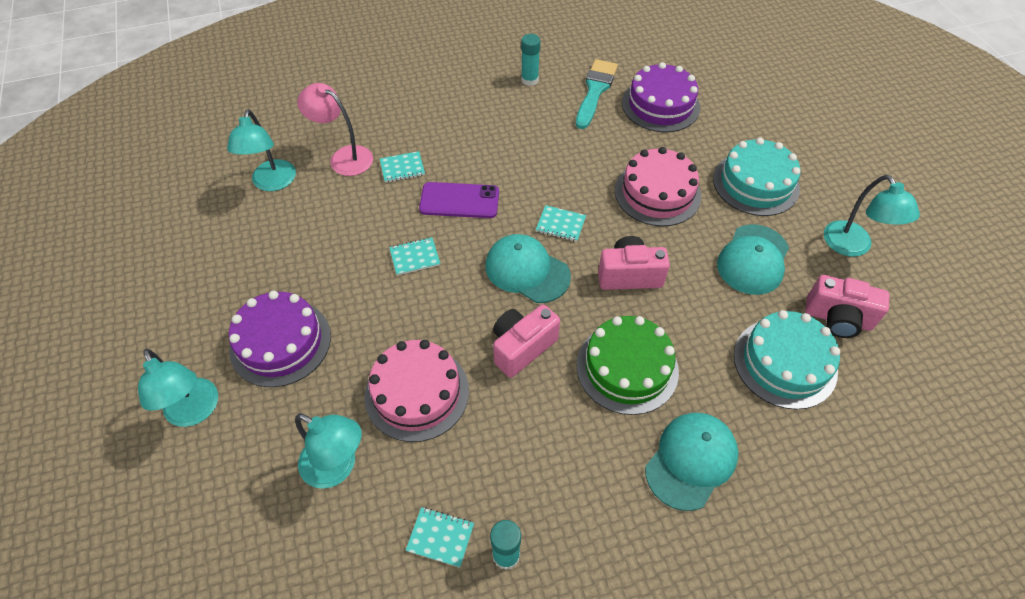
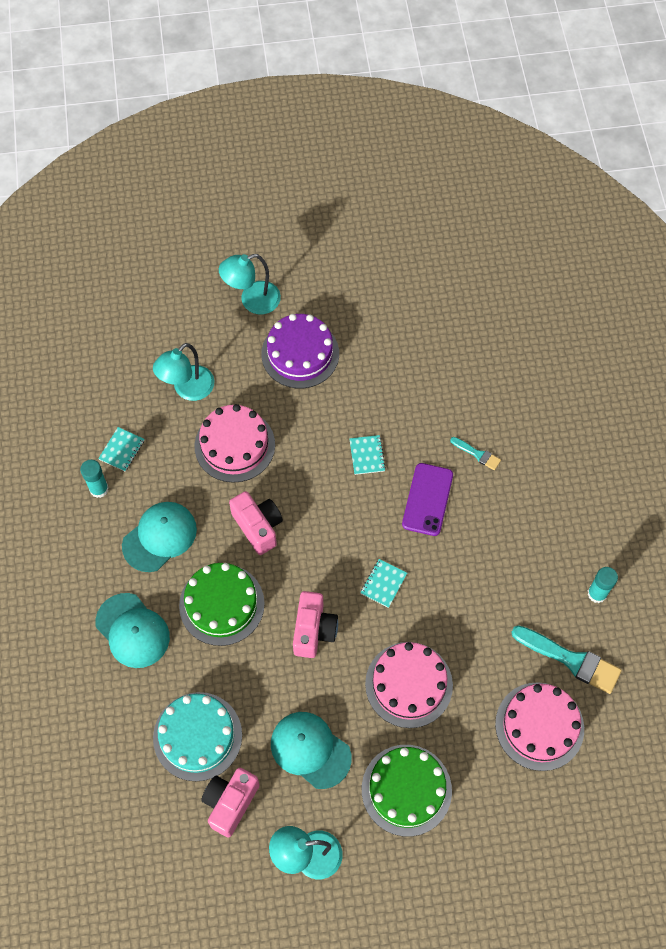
camera: 100 degrees right, 10 degrees up
turquoise lamp [227,109,296,191] -> none
pink lamp [297,83,373,176] -> none
turquoise notebook [380,151,425,183] -> turquoise brush [450,437,501,470]
turquoise cap [485,234,571,303] -> turquoise cap moved to [122,502,197,572]
purple cake [622,62,700,132] -> pink cake [495,682,584,771]
turquoise cake [713,138,801,216] -> green cake [362,745,452,837]

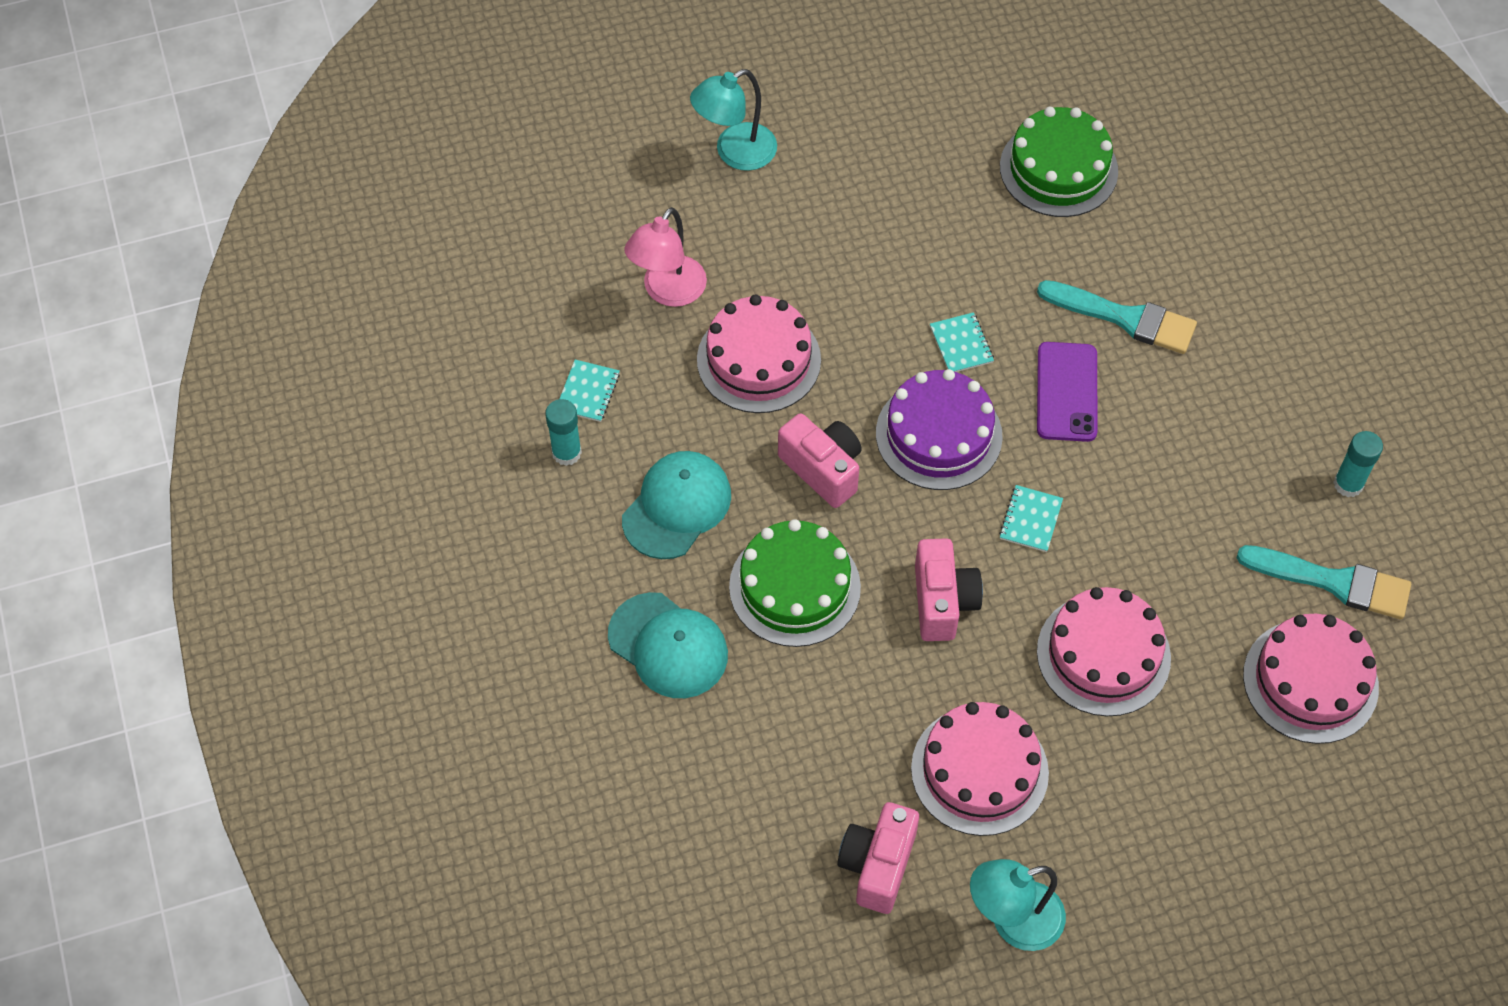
camera: 10 degrees left, 5 degrees down
turquoise lamp [153,343,214,401] -> pink lamp [624,207,707,307]
turquoise cake [153,692,242,781] -> none
purple cake [261,314,339,388] -> purple cake moved to [876,369,1003,490]
turquoise cap [271,712,352,789] -> pink cake [911,702,1049,836]
green cake [362,745,452,837] -> green cake moved to [1000,107,1118,217]
turquoise brush [450,437,501,470] -> turquoise brush [1037,280,1197,354], size x1.94

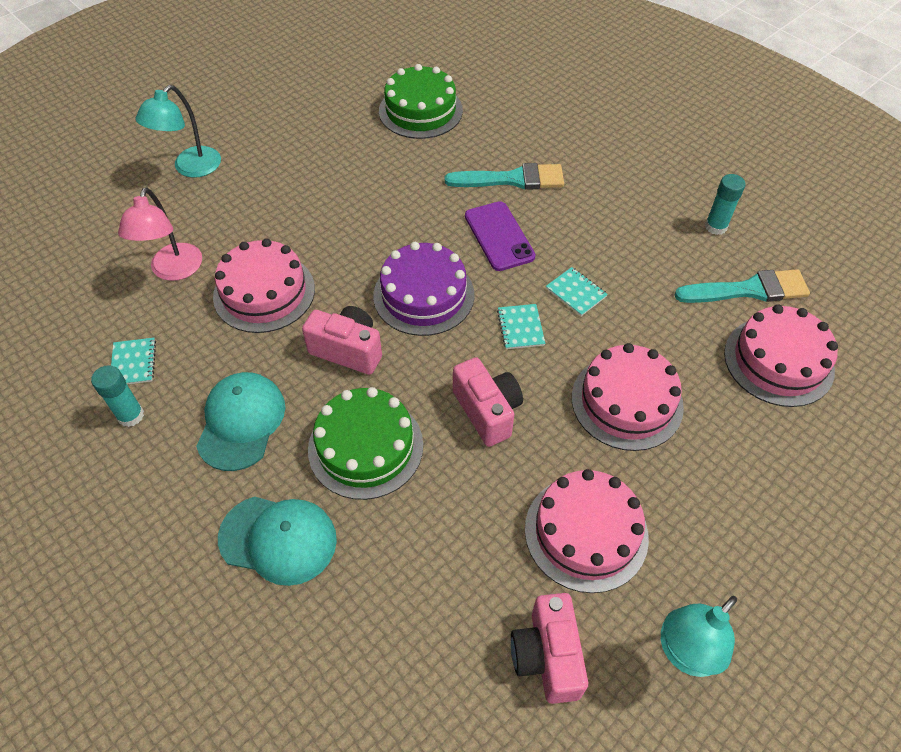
camera: 25 degrees left, 5 degrees down
turquoise notebook [930,312,994,372] -> turquoise notebook moved to [546,267,608,316]

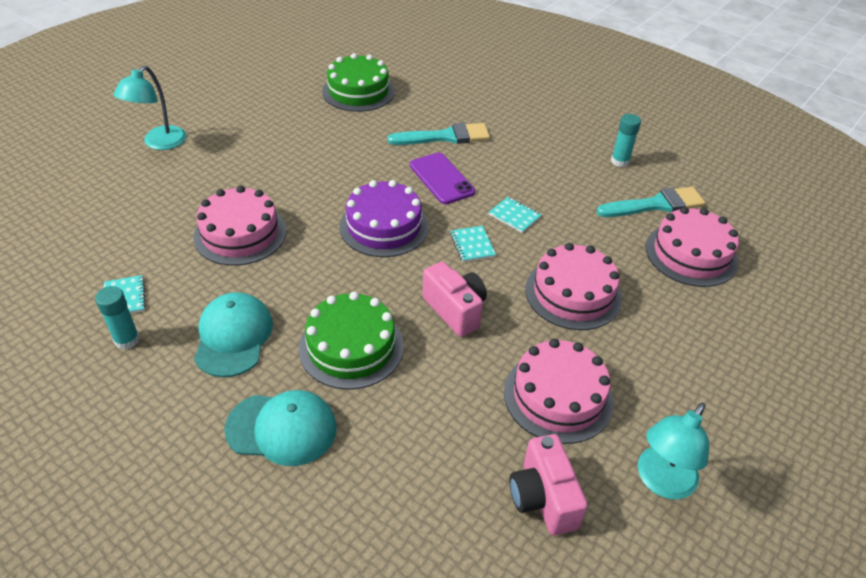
camera: 10 degrees left, 10 degrees down
pink lamp [118,187,202,281] -> none
pink camera [302,306,382,375] -> none

